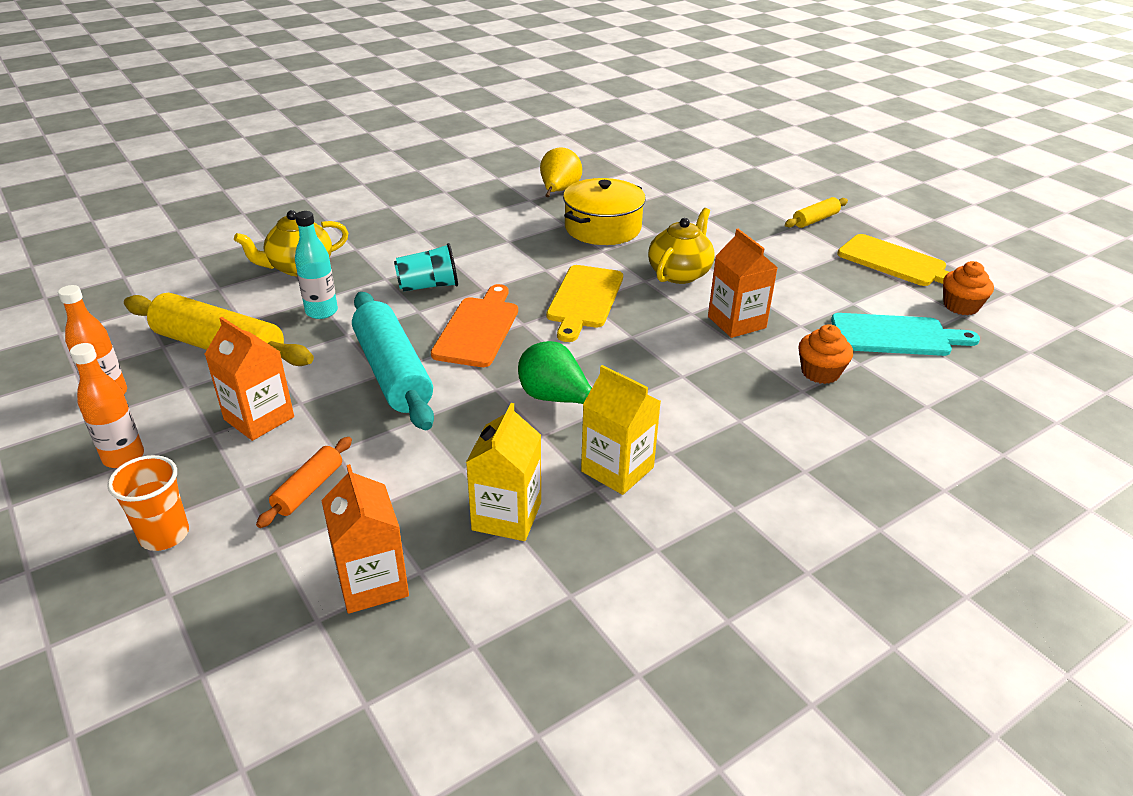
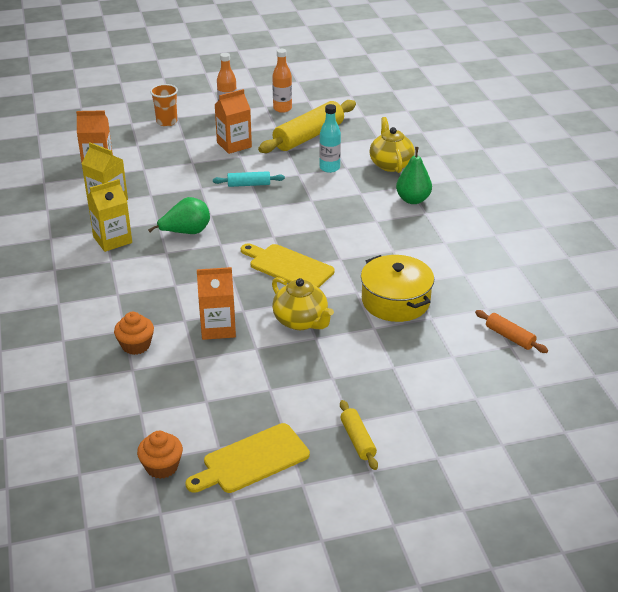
camera: 110 degrees right, 0 degrees up
orange rolling pin [256,437,352,528] -> orange rolling pin moved to [475,310,548,353]
turquoise rolling pin [352,292,434,430] -> turquoise rolling pin [213,171,285,187], size x0.50
turquoise cup [394,243,458,292] -> none
orange cutting board [431,284,518,367] -> none
yellow pear [540,147,582,197] -> none
turquoise cutting board [831,313,980,356] -> none
none -> green pear [396,147,432,204]

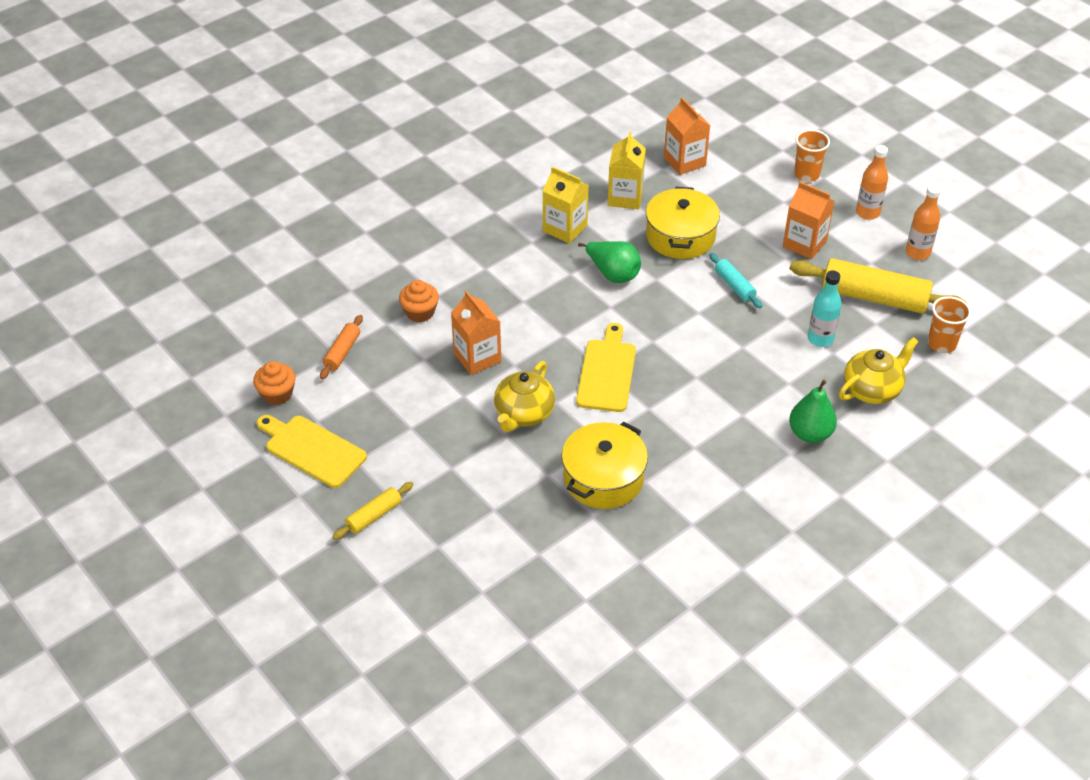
camera: 65 degrees right, 10 degrees up
orange rolling pin [475,310,548,353] -> orange rolling pin moved to [320,315,363,380]
none -> yellow pot [646,187,720,259]
none -> orange cup [928,296,971,353]

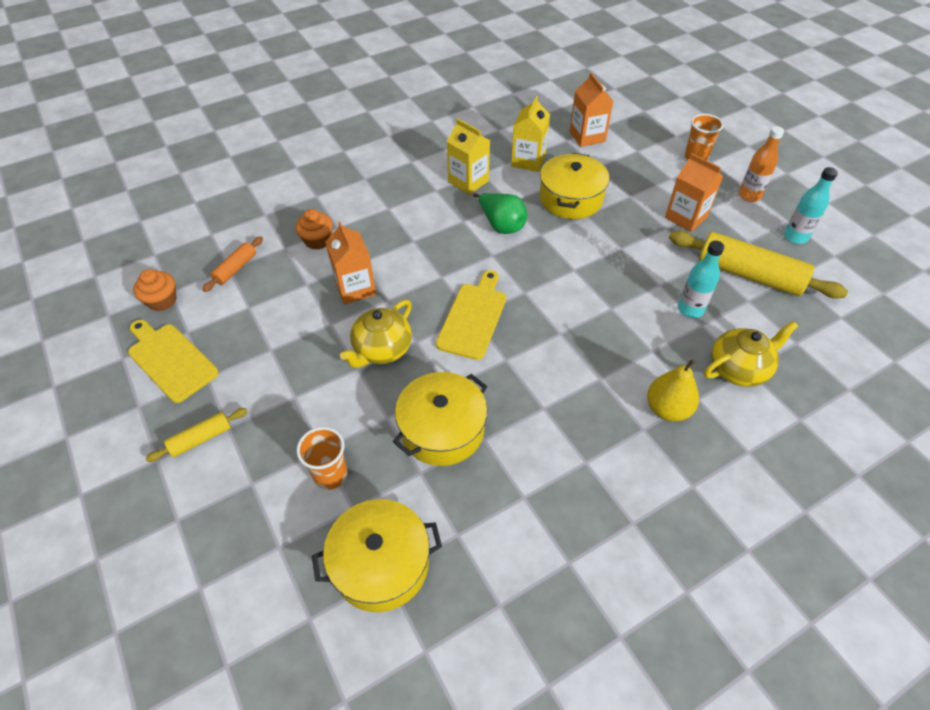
camera: 10 degrees right, 5 degrees up
turquoise rolling pin [709,253,762,308] -> none
green pear [789,380,837,443] -> yellow pear [647,359,699,421]
orange bottle [906,185,941,260] -> turquoise bottle [784,167,838,244]
orange cup [928,296,971,353] -> orange cup moved to [297,427,348,490]
none -> yellow pot [312,499,442,612]

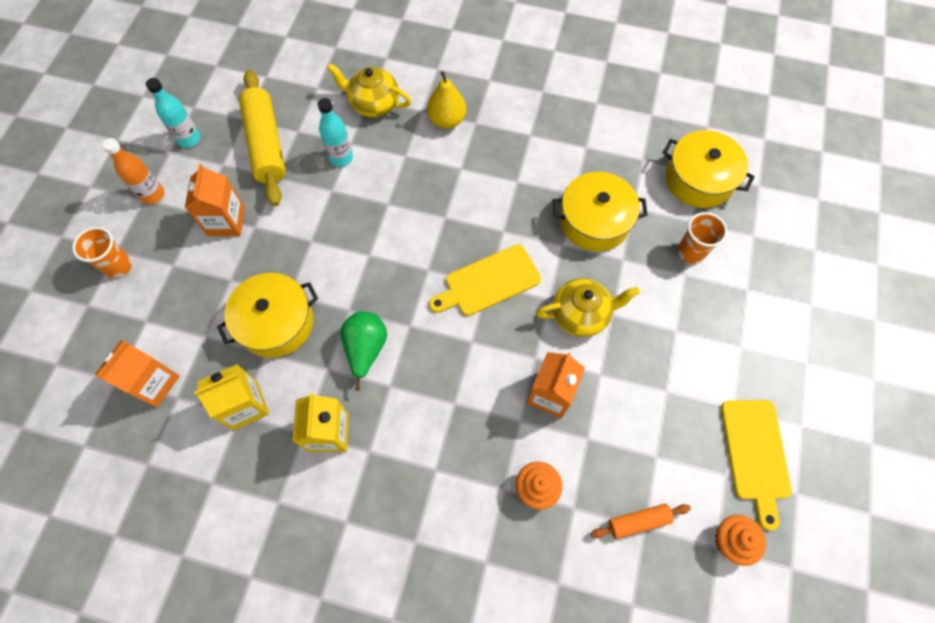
camera: 135 degrees left, 15 degrees up
yellow rolling pin [146,408,248,462] -> none

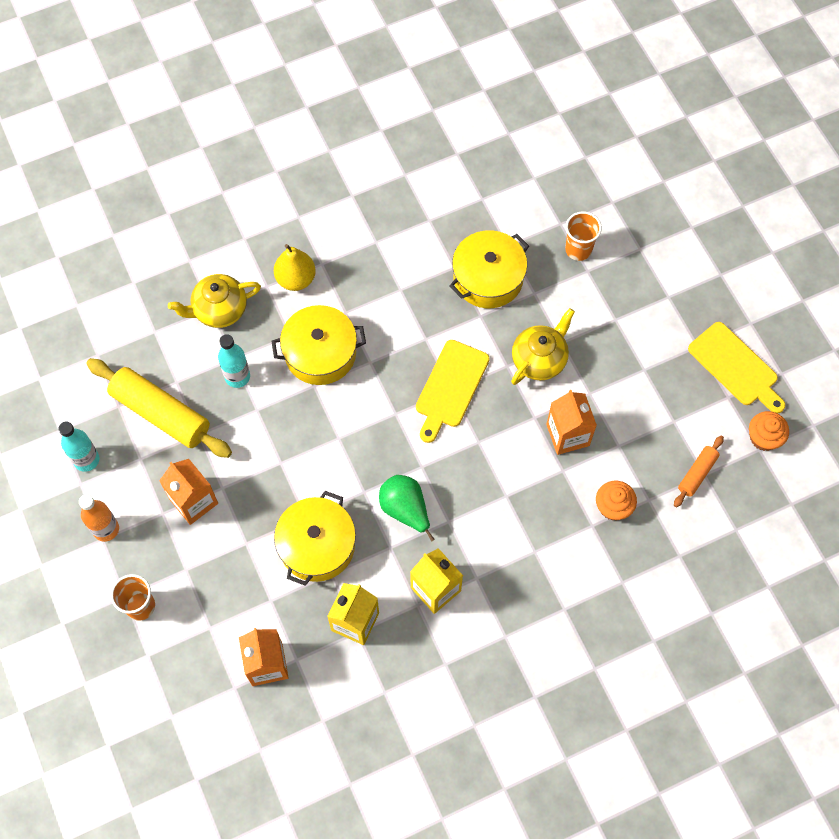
camera: 40 degrees left, 0 degrees up
yellow pot [663,130,755,208] -> yellow pot moved to [271,305,366,385]

